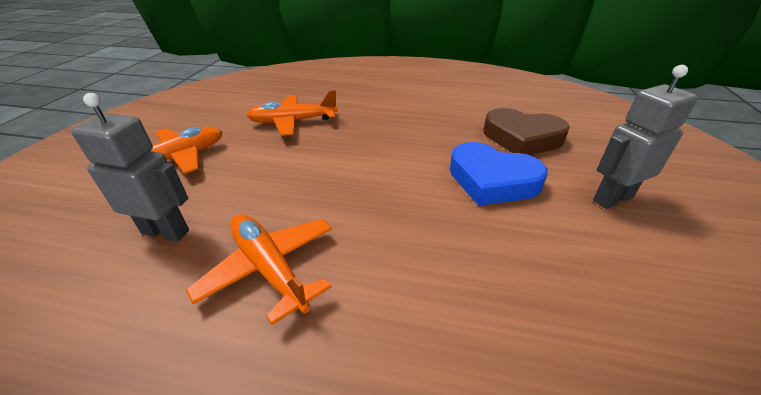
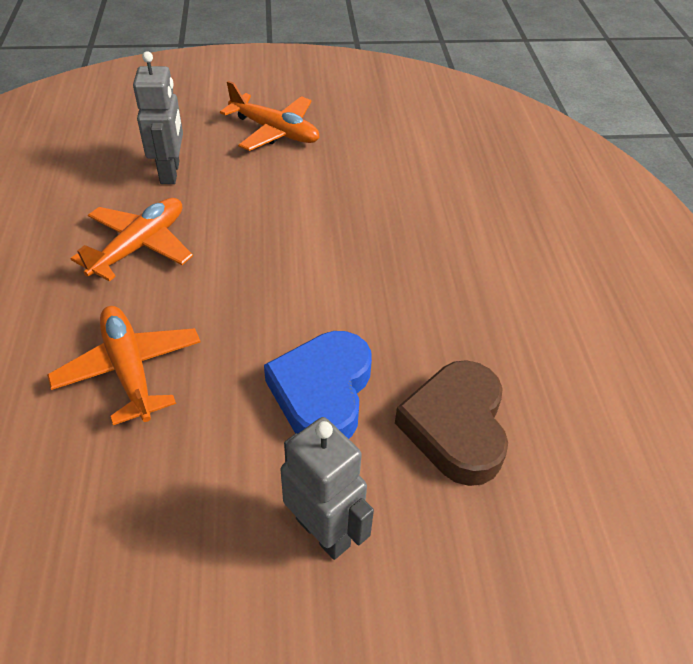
camera: 70 degrees right, 10 degrees up
orange plane [247,90,338,136] -> orange plane moved to [47,306,201,425]

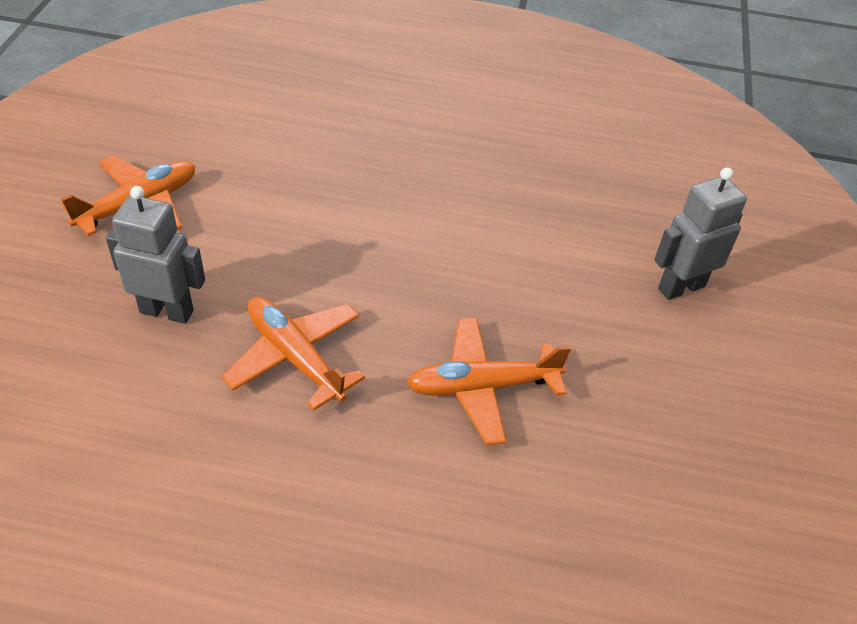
camera: 75 degrees left, 0 degrees up
blue heart [264,331,372,439] -> none
brown heart [395,360,508,486] -> none

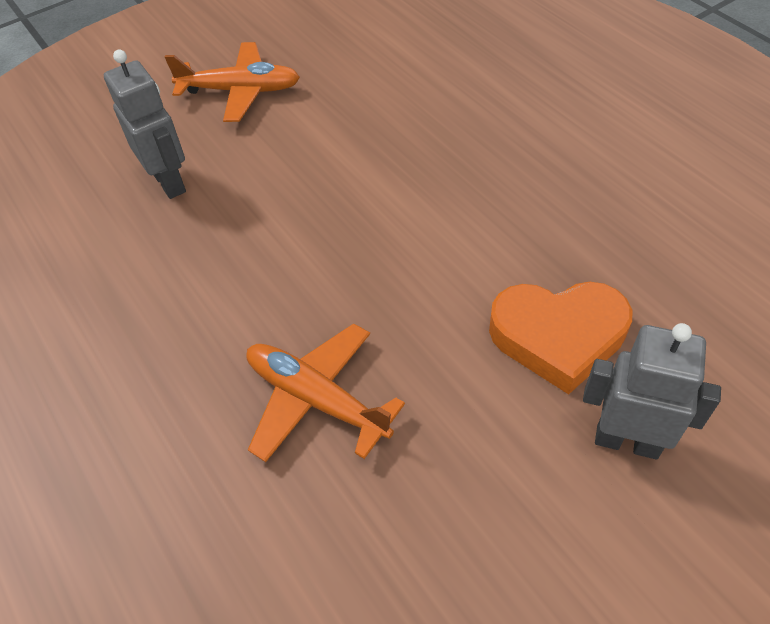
camera: 50 degrees right, 5 degrees up
orange plane [222,297,365,410] -> none
none -> orange heart [489,282,632,394]

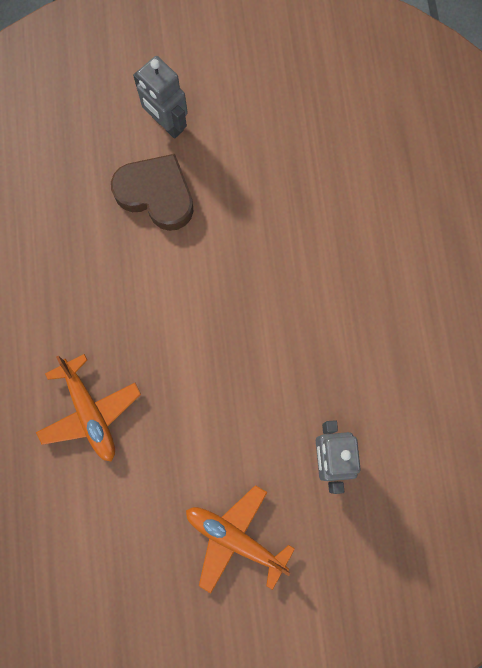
camera: 155 degrees left, 25 degrees up
orange plane [246,323,405,462] -> orange plane moved to [36,354,141,461]
orange heart [489,282,632,394] -> brown heart [111,154,194,231]

